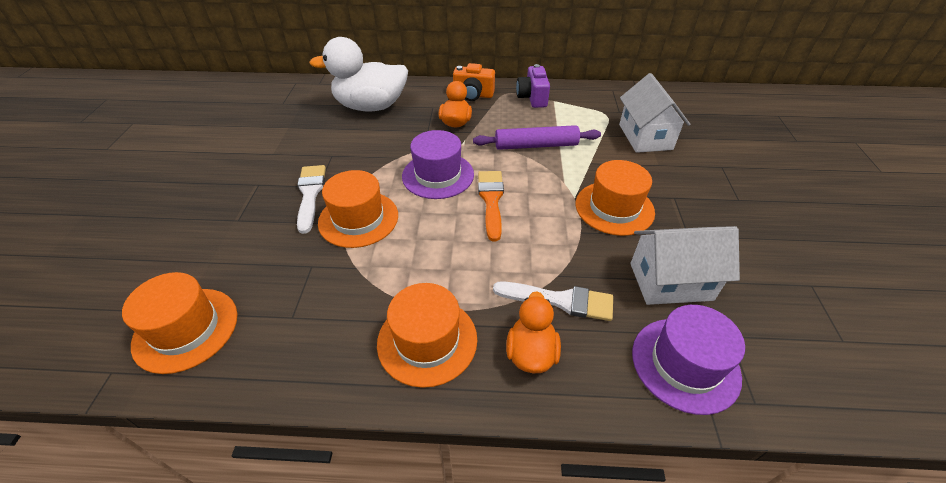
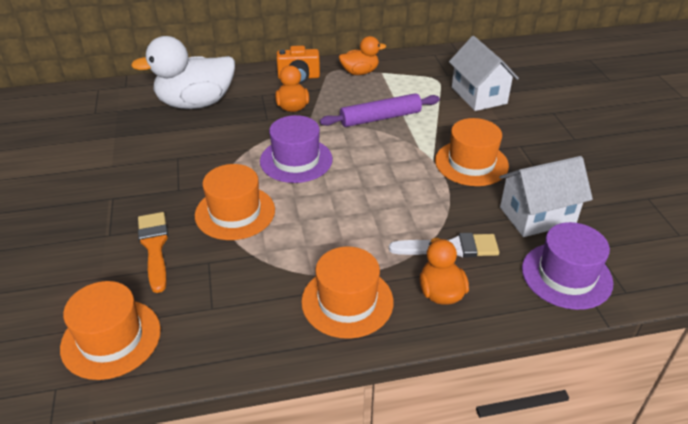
camera: 15 degrees left, 5 degrees down
white brush [297,165,326,234] -> none
orange brush [478,171,504,241] -> orange brush moved to [138,212,168,293]
purple camera [516,64,550,108] -> orange duck [339,36,386,75]

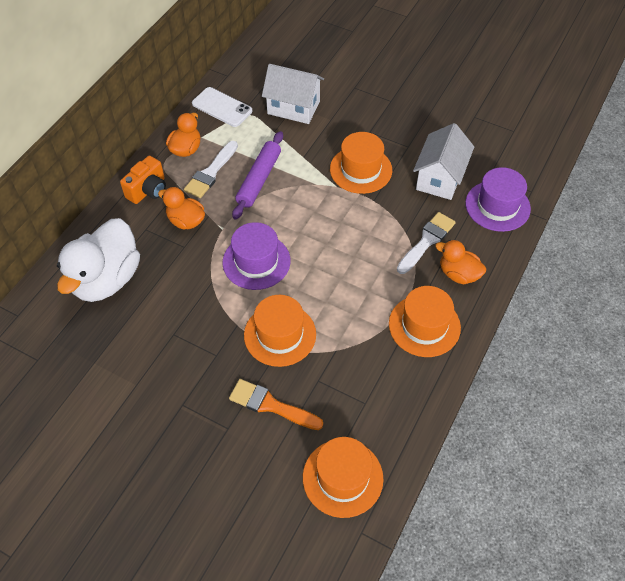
camera: 50 degrees left, 15 degrees up
none -> white brush [184,141,238,198]
none -> white phone [192,87,252,127]

